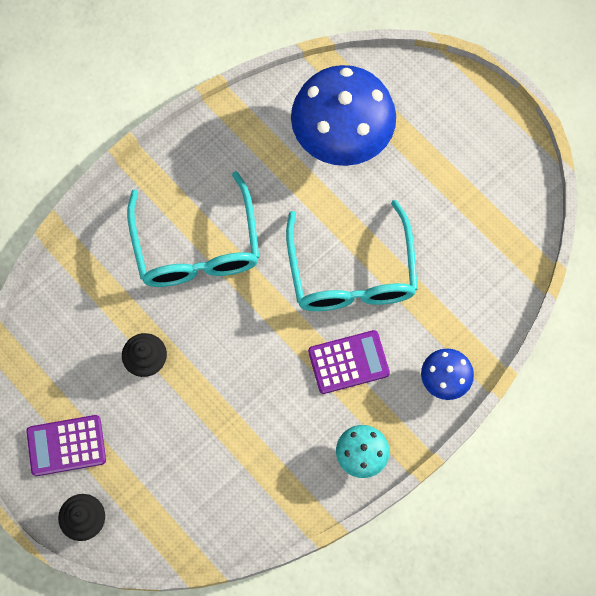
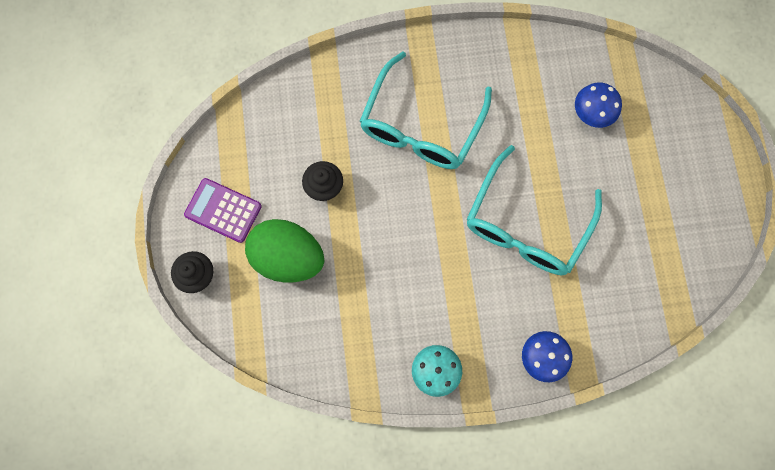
camera: 35 degrees right, 5 degrees up
blue mushroom [291,65,396,166] -> blue mushroom [575,83,622,128], size x0.48
purple calculator [308,330,390,394] -> none
none -> green egg [245,219,324,283]

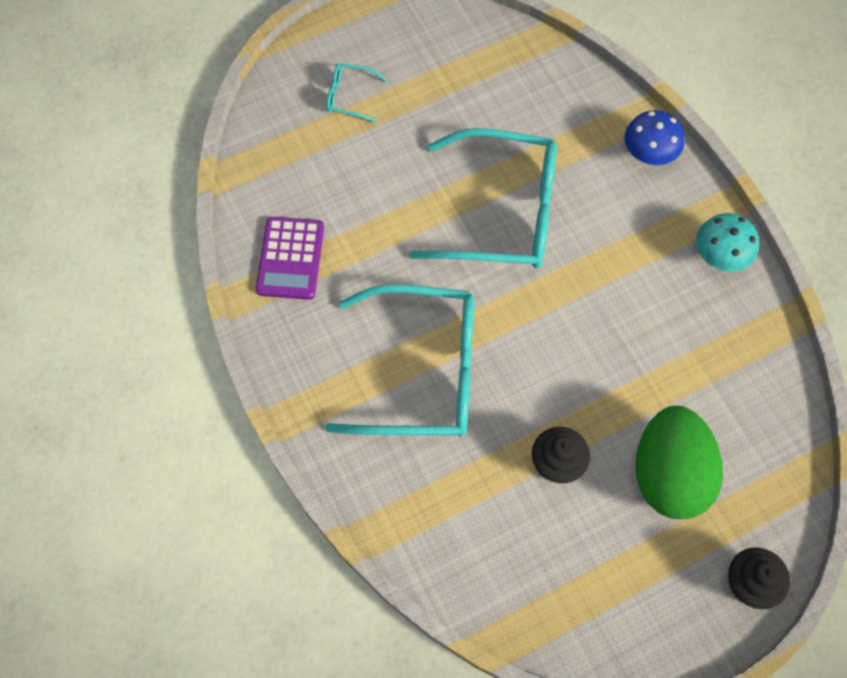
camera: 110 degrees left, 10 degrees down
purple calculator [184,178,262,243] -> purple calculator moved to [256,217,324,300]
blue mushroom [575,83,622,128] -> none
none -> turquoise glasses [326,63,387,123]

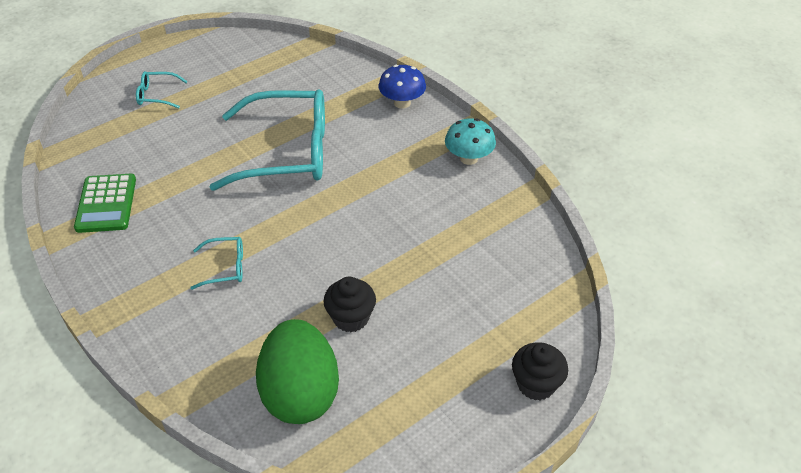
camera: 10 degrees left, 20 degrees down
purple calculator [256,217,324,300] -> green calculator [74,174,136,233]
turquoise glasses [325,284,474,437] -> turquoise glasses [190,237,243,290], size x0.41
green egg [635,406,723,519] -> green egg moved to [256,319,339,424]

